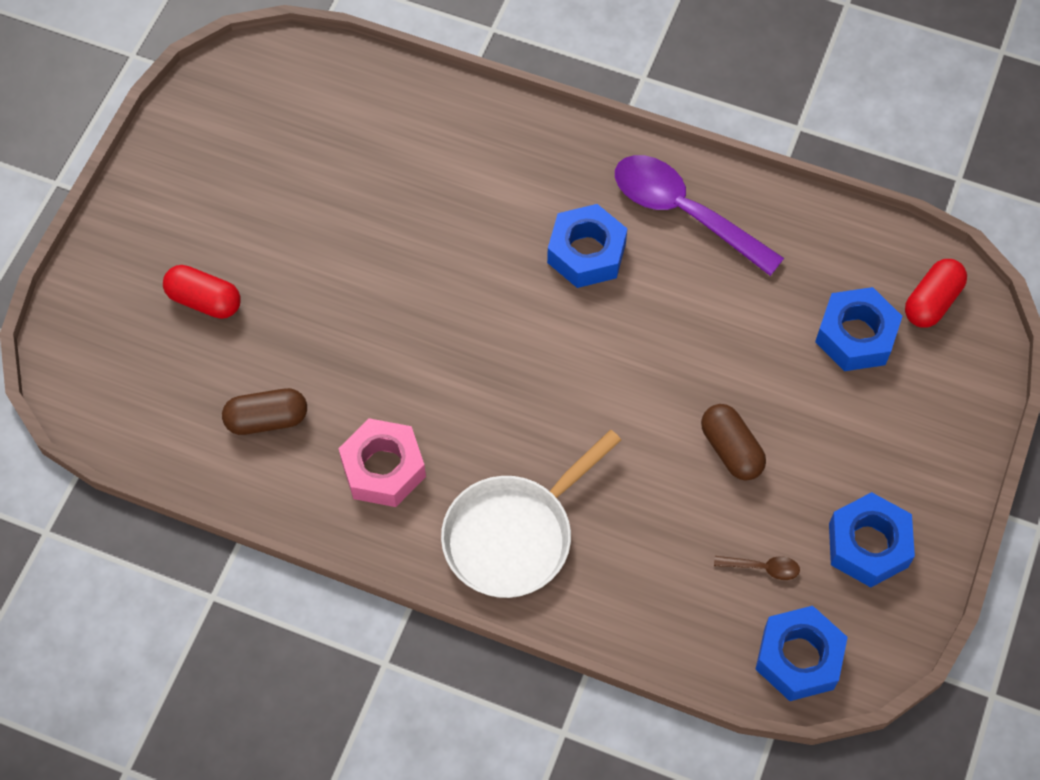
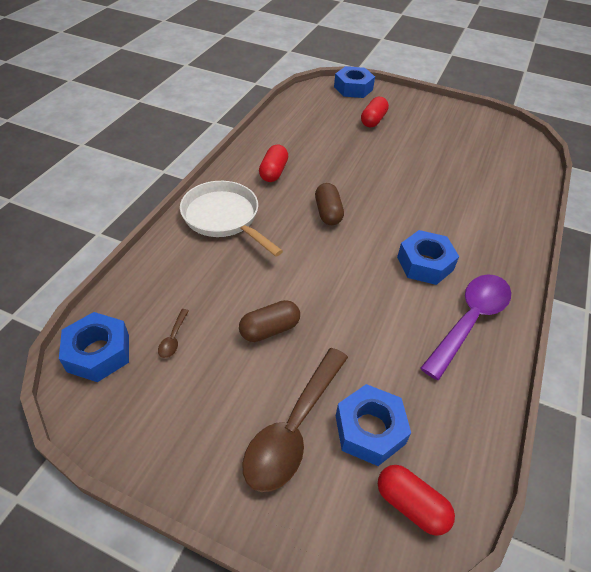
camera: 90 degrees right, 15 degrees down
brown capsule [222,388,307,435] -> brown capsule moved to [315,183,344,225]
pink nut [338,418,426,507] -> red capsule [259,145,288,182]
blue nut [829,492,915,587] -> blue nut moved to [334,66,375,98]
none -> brown spoon [242,348,348,492]

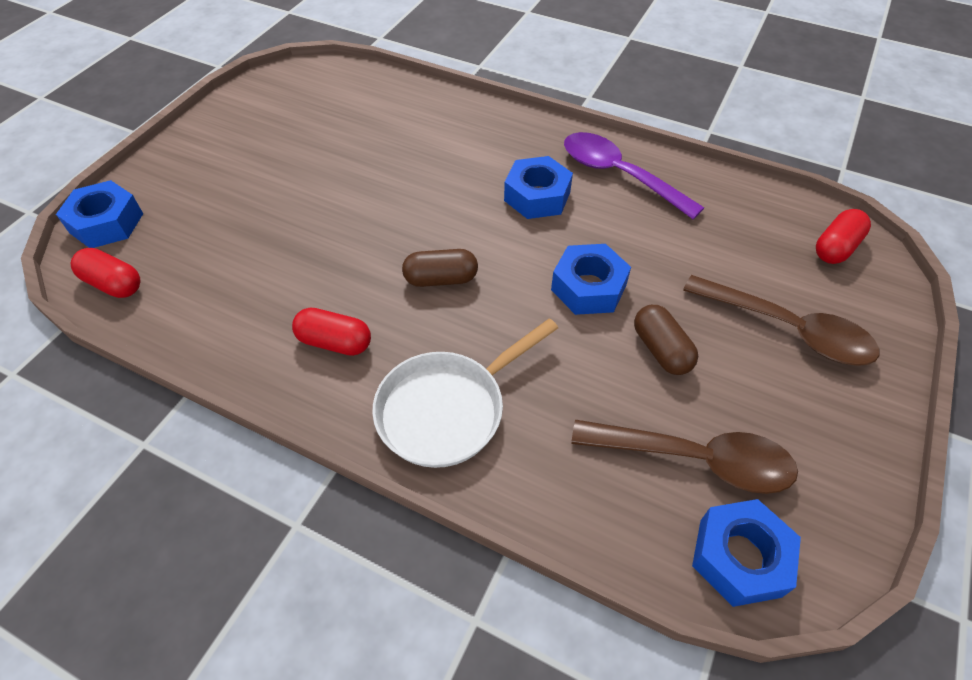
camera: 85 degrees left, 5 degrees up
brown spoon [158,309,189,358] -> brown spoon [571,420,798,494], size x2.49
blue nut [336,384,411,466] -> blue nut moved to [551,244,631,315]
red capsule [361,97,389,127] -> red capsule moved to [70,248,140,298]

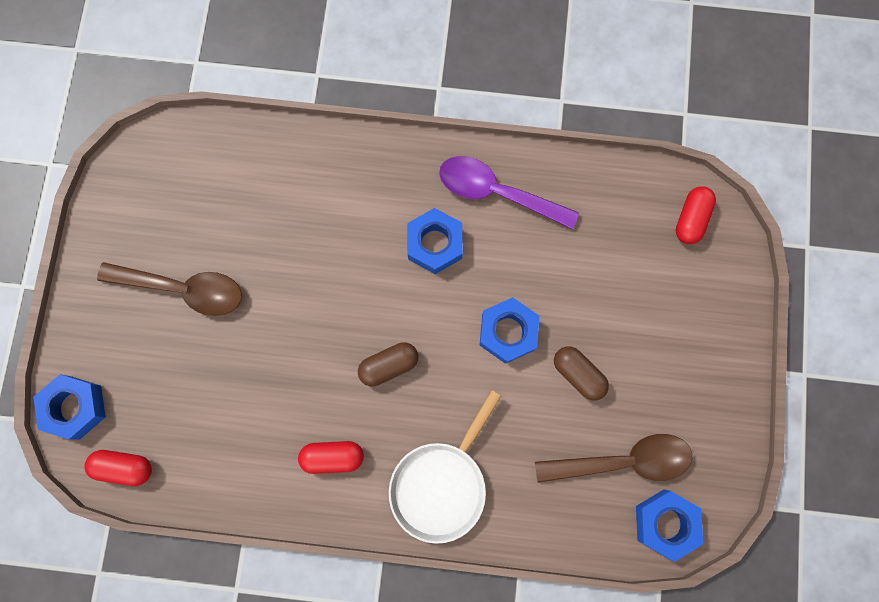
camera: 20 degrees left, 25 degrees up
brown spoon [683,275,879,366] -> brown spoon moved to [97,262,242,316]

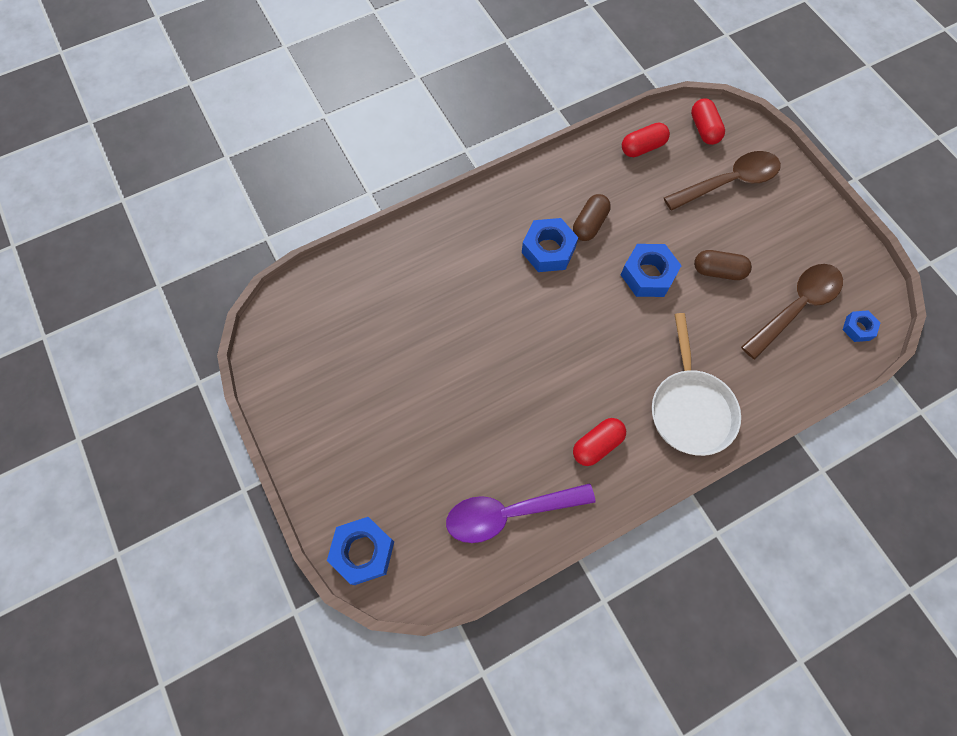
camera: 35 degrees left, 10 degrees down
red capsule [85,450,152,486] -> red capsule moved to [622,123,670,157]
brown spoon [97,262,242,316] -> brown spoon moved to [664,151,781,211]
brown capsule [358,342,418,387] -> brown capsule moved to [573,194,611,241]
purple spoon [439,156,579,230] -> purple spoon moved to [446,483,596,543]
blue nut [636,489,703,562] -> blue nut [843,310,880,342], size x0.56

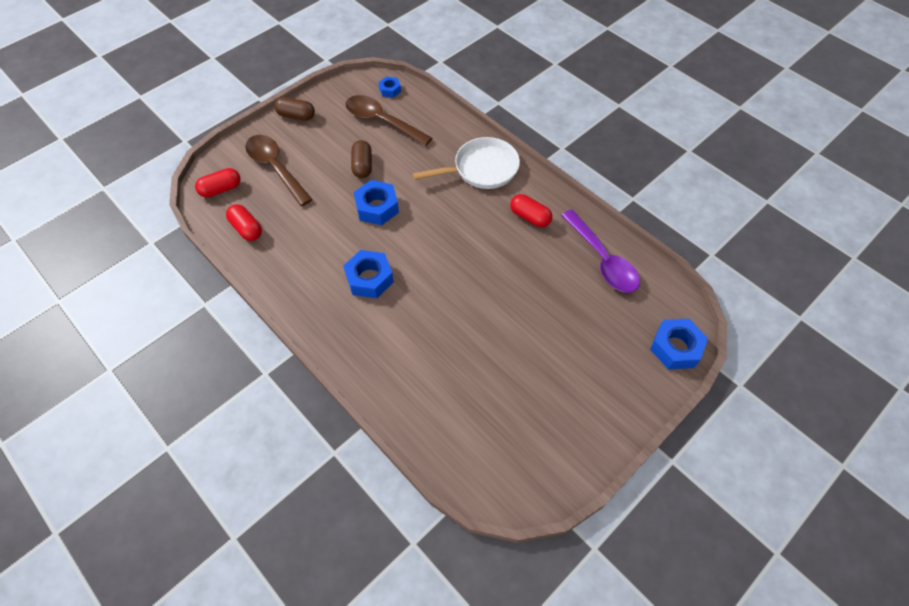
camera: 105 degrees left, 10 degrees down
brown capsule [573,194,611,241] -> brown capsule moved to [274,97,315,121]

